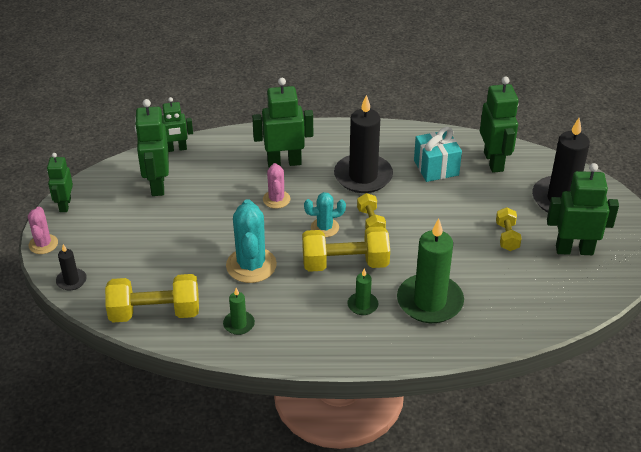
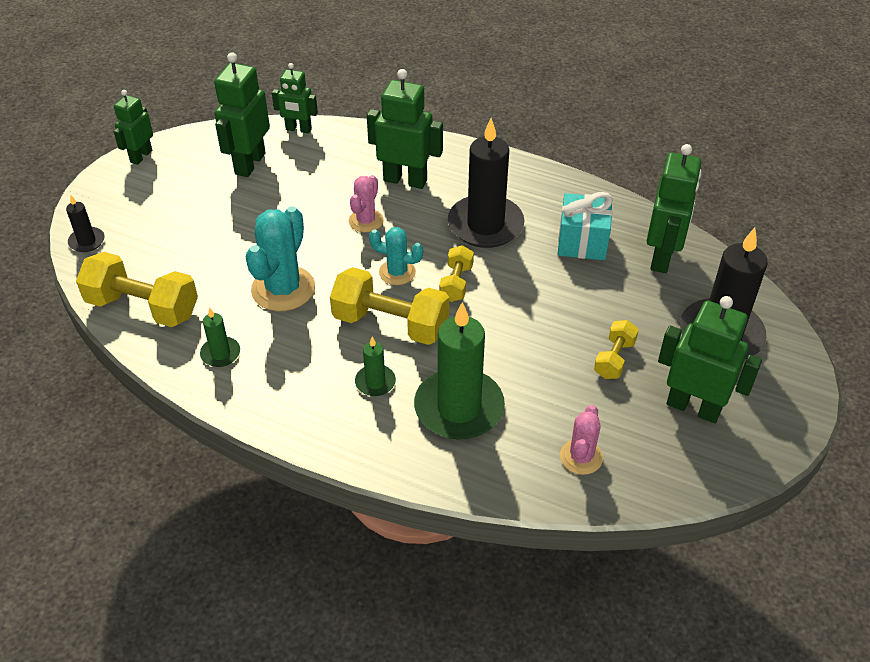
camera: 25 degrees right, 5 degrees up
pink cactus [28,207,58,254] -> pink cactus moved to [560,405,603,475]

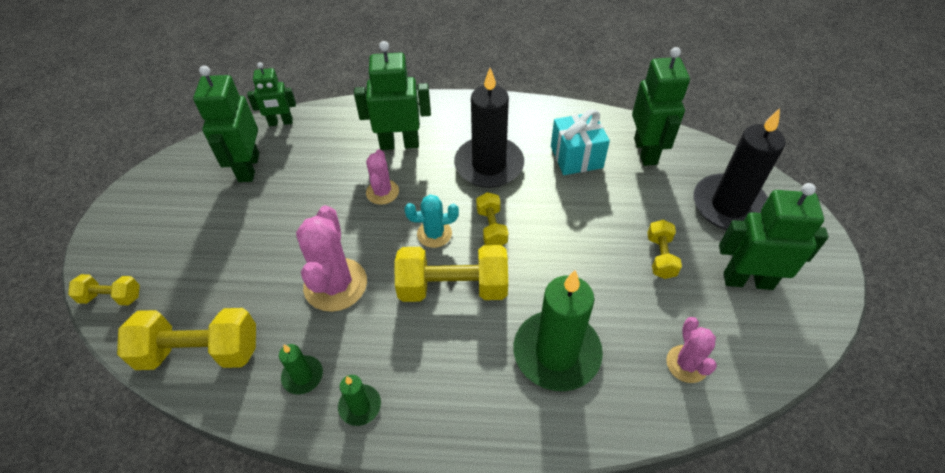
camera: 20 degrees left, 5 degrees up
black candle [66,195,105,252] -> yellow dumbbell [68,274,140,305]
green robot [114,90,153,165] -> none
turquoise cactus [246,206,315,311] -> pink cactus [296,206,367,312]
green candle [355,337,396,396] -> green candle moved to [338,375,381,426]

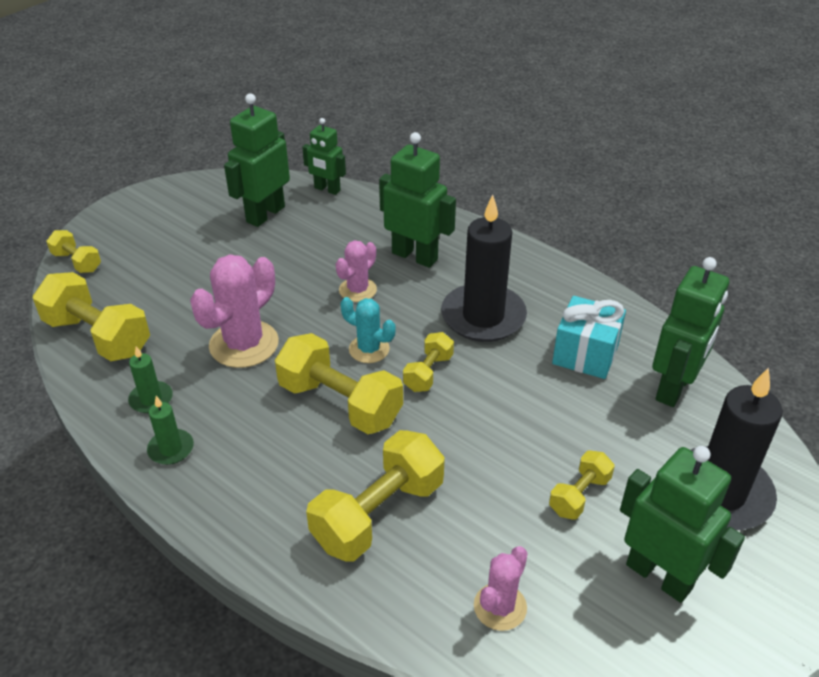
camera: 35 degrees right, 10 degrees down
green candle [514,270,603,391] -> yellow dumbbell [306,430,445,562]

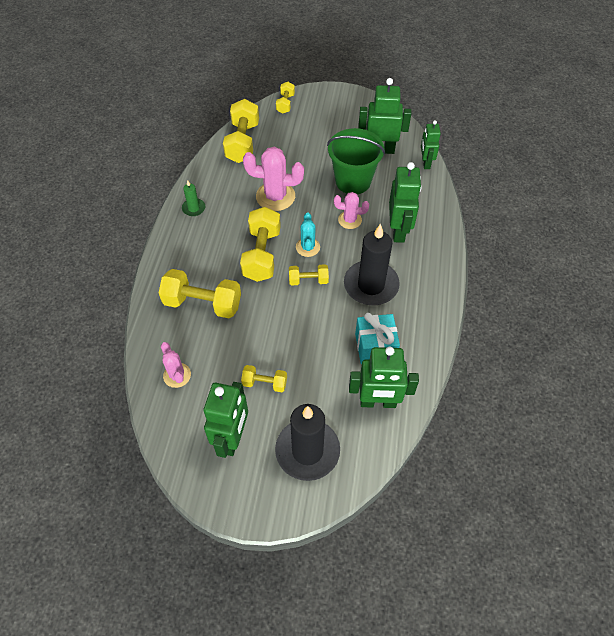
camera: 60 degrees right, 15 degrees up
green candle [128,346,173,413] -> none
pink cactus [474,546,528,631] -> pink cactus turned 60 degrees clockwise [161,342,191,388]
none -> green bucket [327,128,385,194]

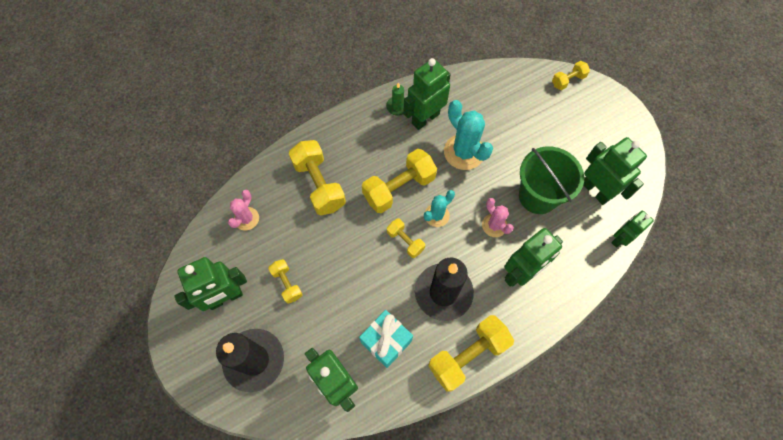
camera: 50 degrees right, 10 degrees up
yellow dumbbell [223,99,259,163] -> yellow dumbbell moved to [428,315,514,392]
pink cactus [243,147,304,211] -> turquoise cactus [444,100,493,170]
none -> green robot [403,58,451,130]

